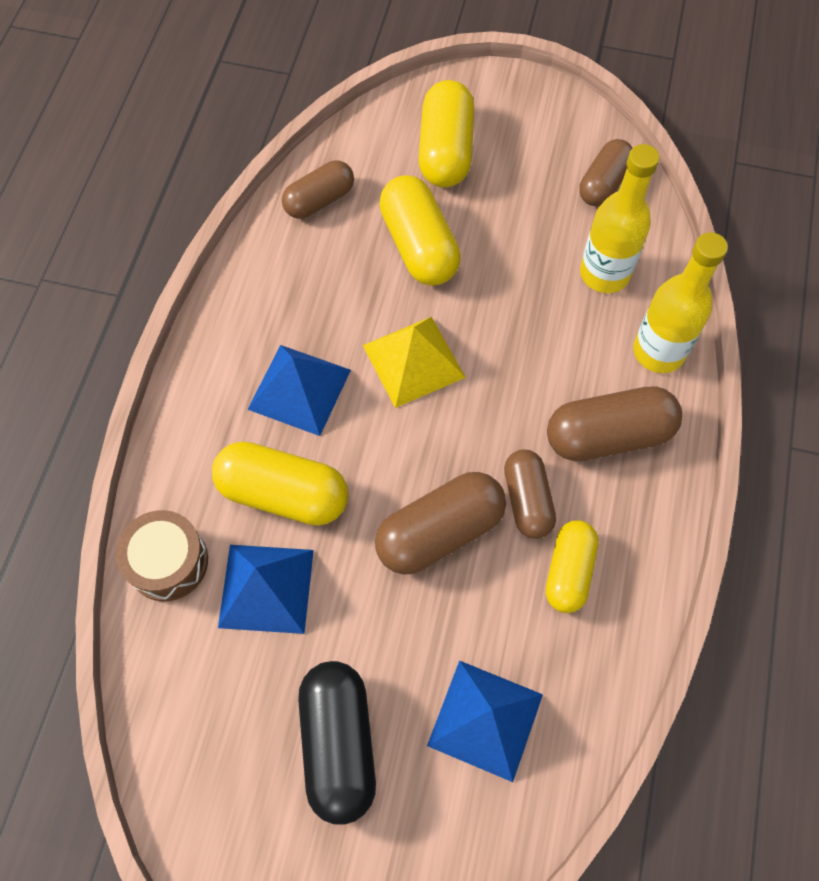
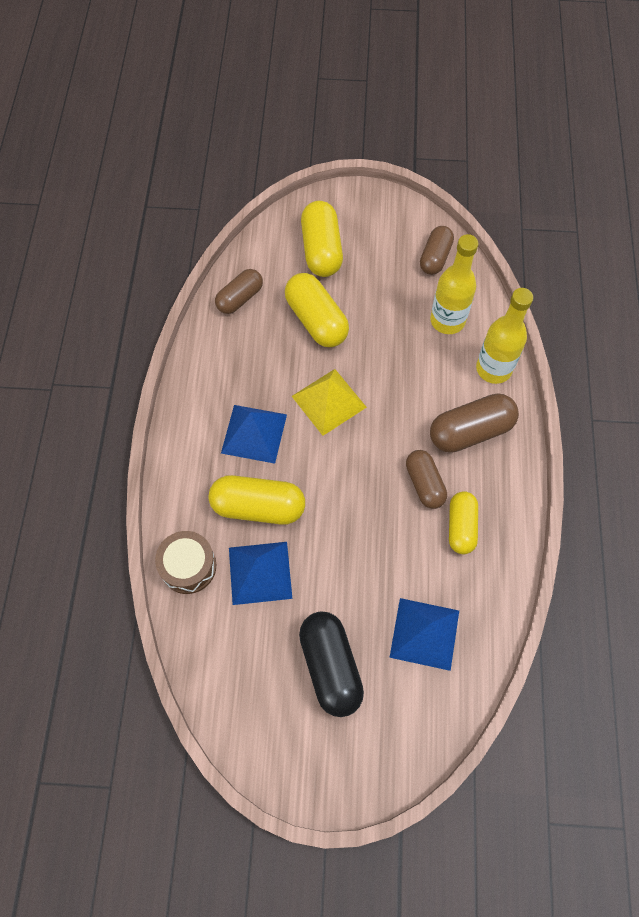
camera: 10 degrees left, 0 degrees up
brown capsule [375,472,506,575] -> none

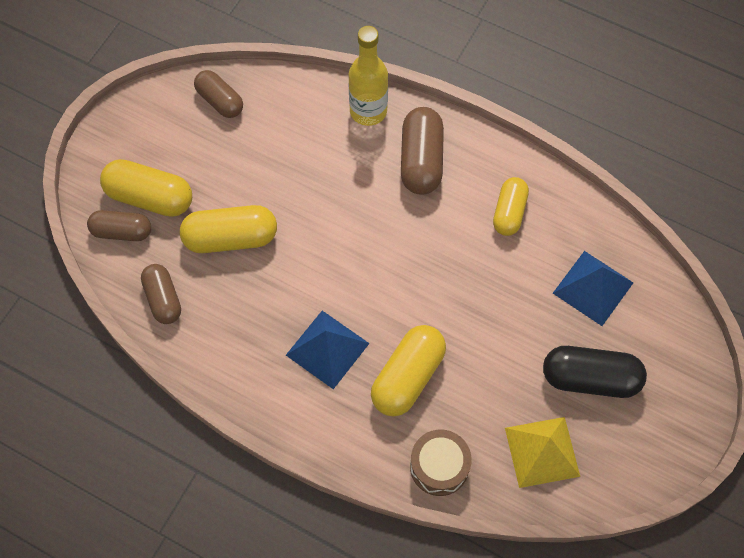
camera: 65 degrees left, 0 degrees up
blue pyramid [229,542,292,605] -> none
yellow pyramid [292,369,367,436] -> yellow pyramid moved to [505,417,580,488]
brown capsule [406,450,447,509] -> brown capsule moved to [87,210,151,241]
yellow bottle [430,234,479,334] -> none
yellow capsule [449,491,478,554] -> yellow capsule turned 75 degrees clockwise [493,177,529,236]

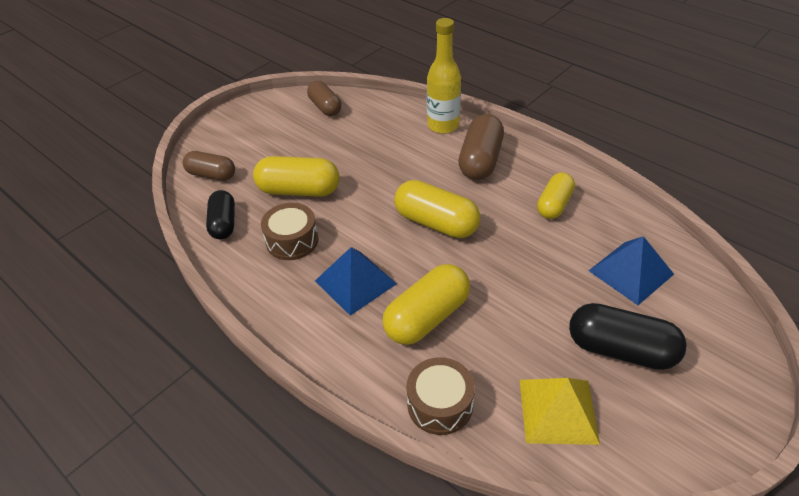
camera: 15 degrees right, 20 degrees down
yellow capsule [100,159,192,217] -> yellow capsule moved to [394,180,480,238]
brown capsule [141,264,181,324] -> black capsule [206,190,235,239]
none -> brown drum [261,203,319,260]

